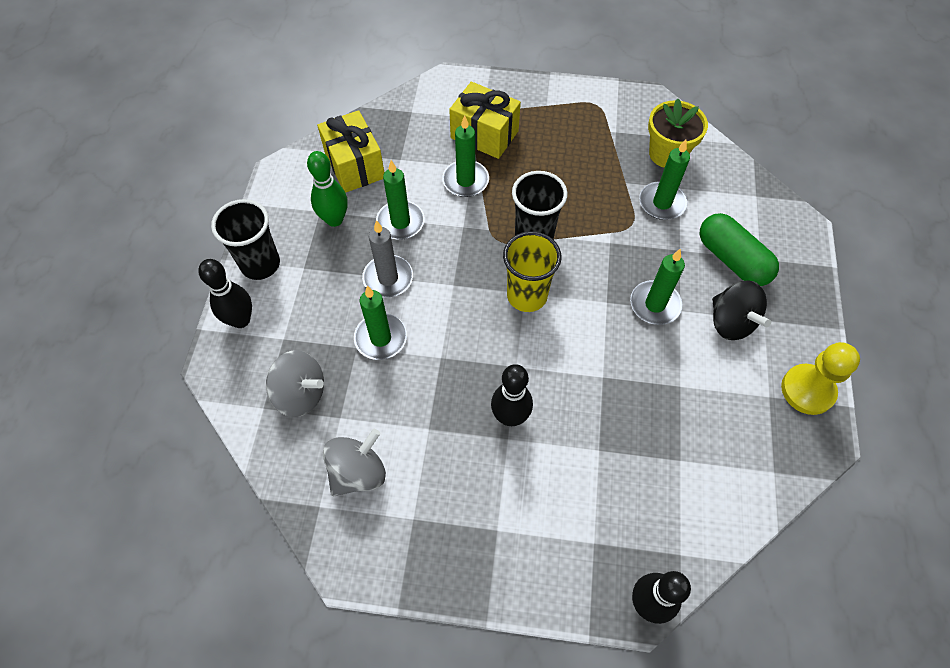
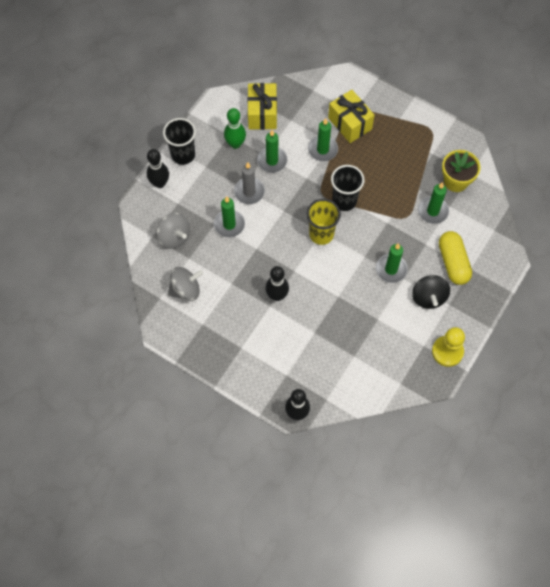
camera: 25 degrees right, 5 degrees up
green capsule [700,213,779,286] -> yellow capsule [439,231,472,285]

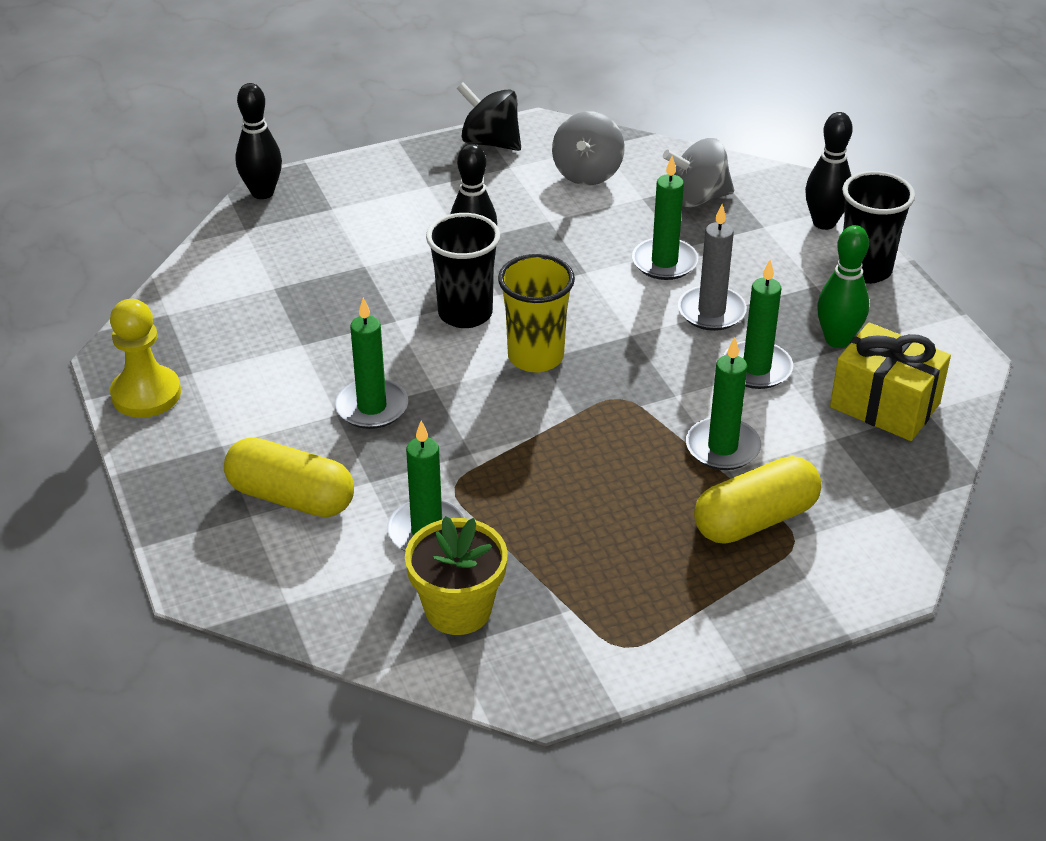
camera: 125 degrees right, 25 degrees down
yellow gift [328,90,375,143] -> yellow capsule [694,456,822,544]
black cup [331,165,365,211] -> black cup moved to [426,213,500,328]
black spinning top [412,275,450,309] -> black spinning top moved to [457,82,521,151]

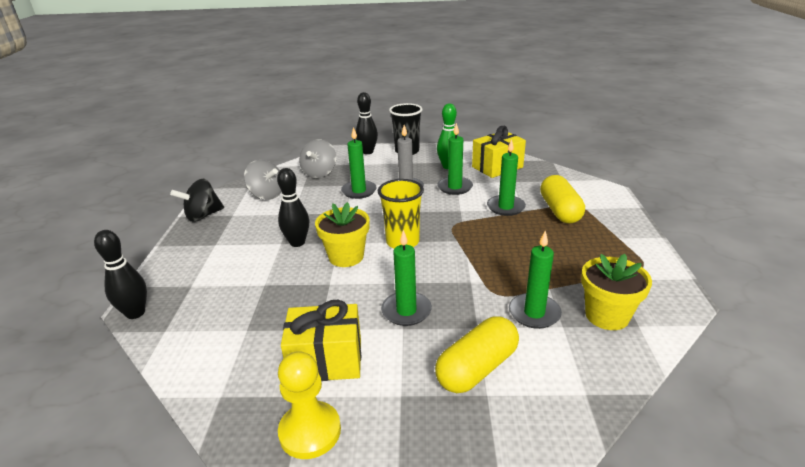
camera: 65 degrees left, 10 degrees down
black cup [426,213,500,328] -> yellow flower pot [315,202,369,267]
none -> yellow gift [281,300,361,381]

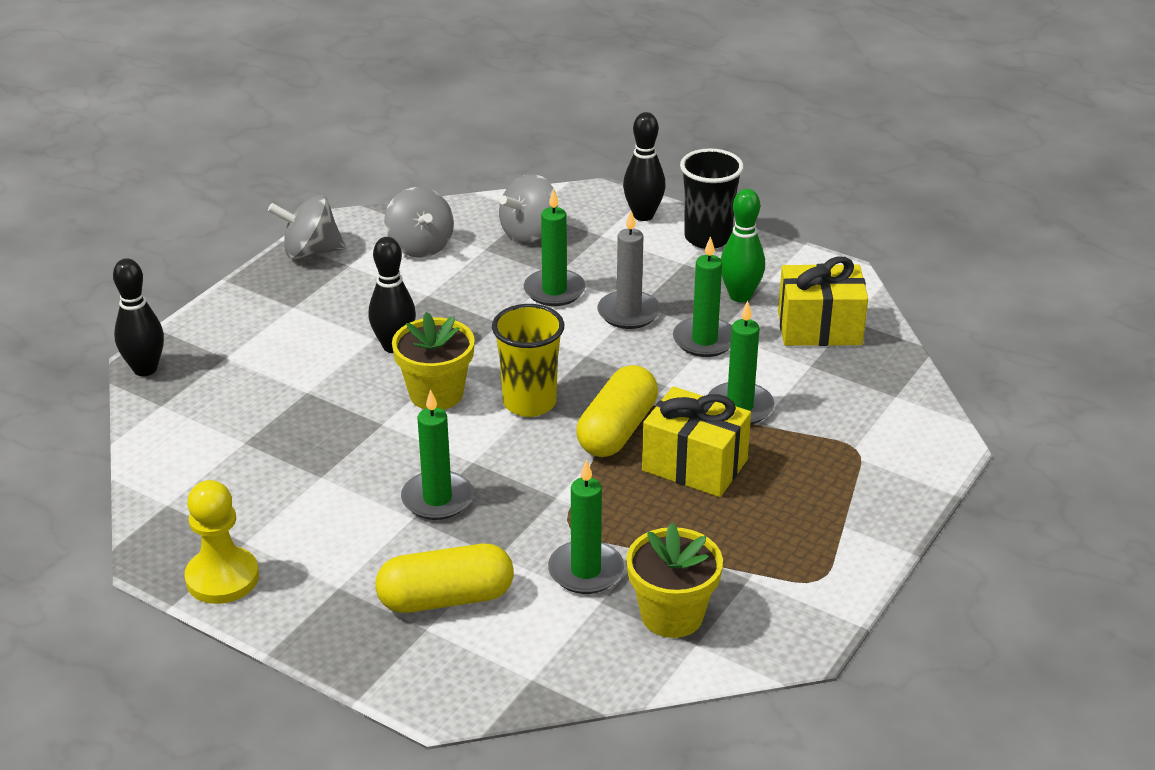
camera: 30 degrees right, 5 degrees up
black spinning top [170,179,224,222] -> grey spinning top [268,195,346,259]
yellow gift [281,300,361,381] -> yellow gift moved to [642,386,751,497]
yellow capsule [540,175,585,223] -> yellow capsule moved to [576,365,658,457]

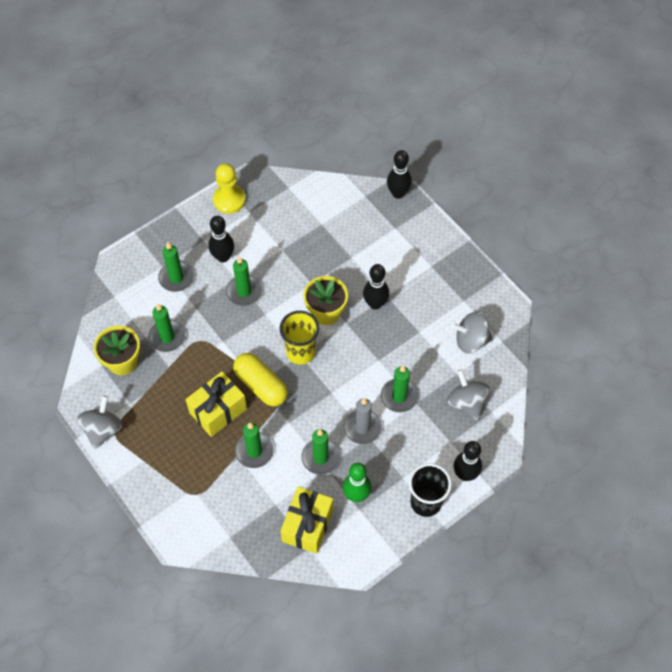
camera: 110 degrees right, 25 degrees up
grey spinning top [268,195,346,259] -> grey spinning top moved to [77,396,123,449]
yellow capsule [375,544,514,613] -> green candle [158,242,194,292]
none -> black bowling pin [208,216,234,262]

